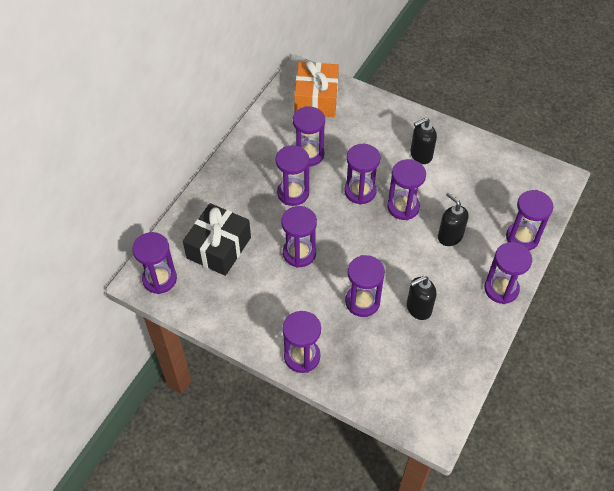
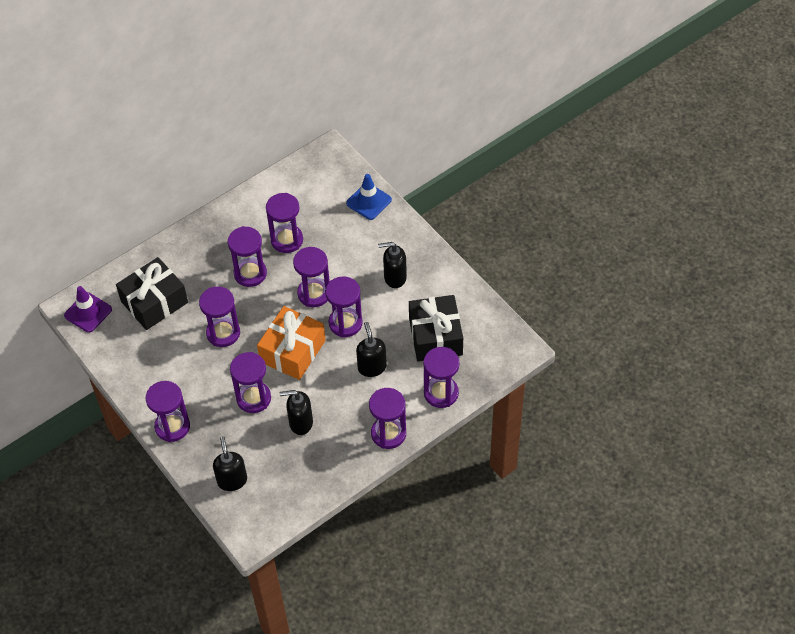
camera: 25 degrees right, 0 degrees up
purple hourglass [132,232,177,294] -> purple traffic cone [64,286,112,333]
orange gift [294,61,339,117] -> orange gift moved to [257,306,326,380]
none -> black soap dispenser [213,436,247,491]
none -> blue traffic cone [346,174,392,220]
none -> black gift [409,295,463,362]

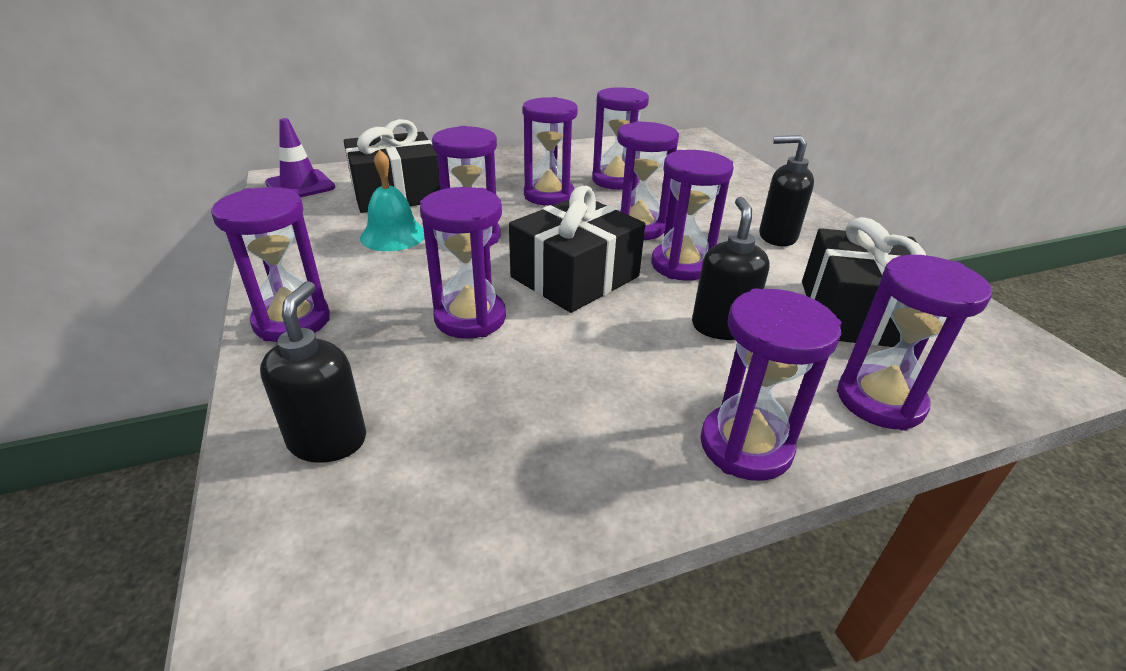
camera: 15 degrees right, 20 degrees down
orange gift [257,306,326,380] -> black gift [509,186,645,313]
black soap dispenser [280,390,313,435] -> none
blue traffic cone [346,174,392,220] -> none
none -> turquoise bell [360,150,425,251]

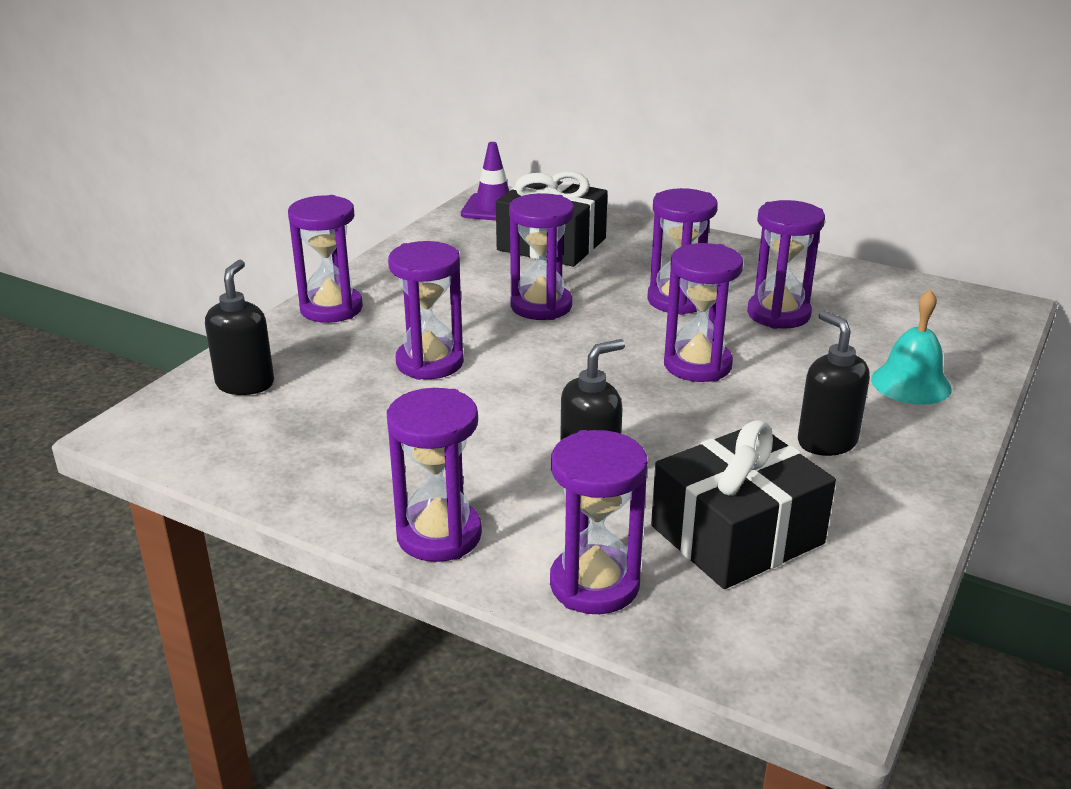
camera: 50 degrees right, 5 degrees down
black soap dispenser [260,281,366,463] -> black soap dispenser turned 45 degrees counterclockwise [205,260,274,395]
turquoise bell [360,150,425,251] -> turquoise bell moved to [871,289,952,405]
black gift [509,186,645,313] -> none
purple hourglass [651,150,734,281] -> none

